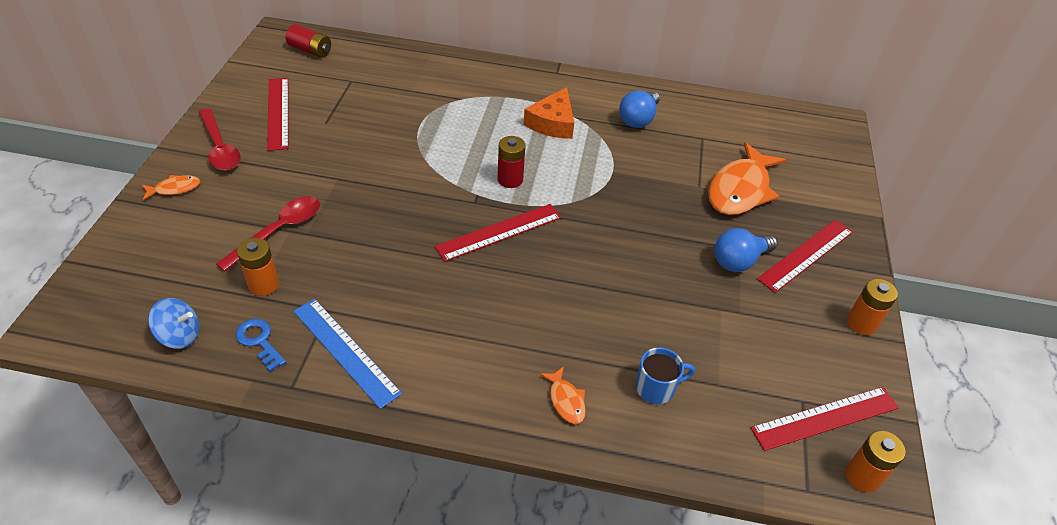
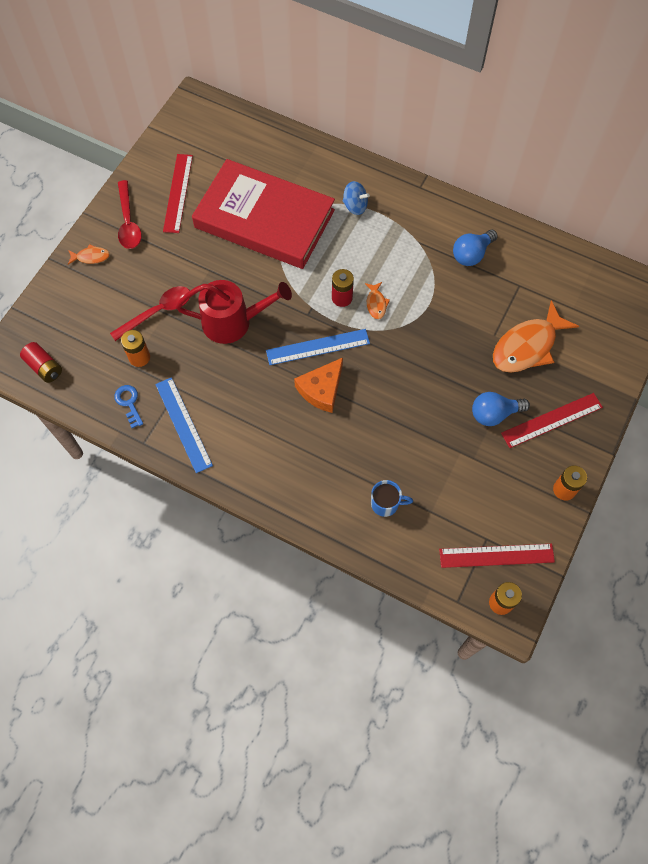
camera: 20 degrees right, 20 degrees up
blue spinning top [148,298,199,349] -> blue spinning top moved to [343,181,370,215]
red battery [286,24,331,58] -> red battery moved to [20,342,62,383]
red ruler [434,204,562,262] -> blue ruler [266,329,370,365]
orange cheese [524,87,574,139] -> orange cheese moved to [294,358,343,413]
orange fish [540,366,586,424] -> orange fish moved to [365,282,390,319]
none -> red watering can [176,280,292,344]
none -> red book [192,159,335,269]

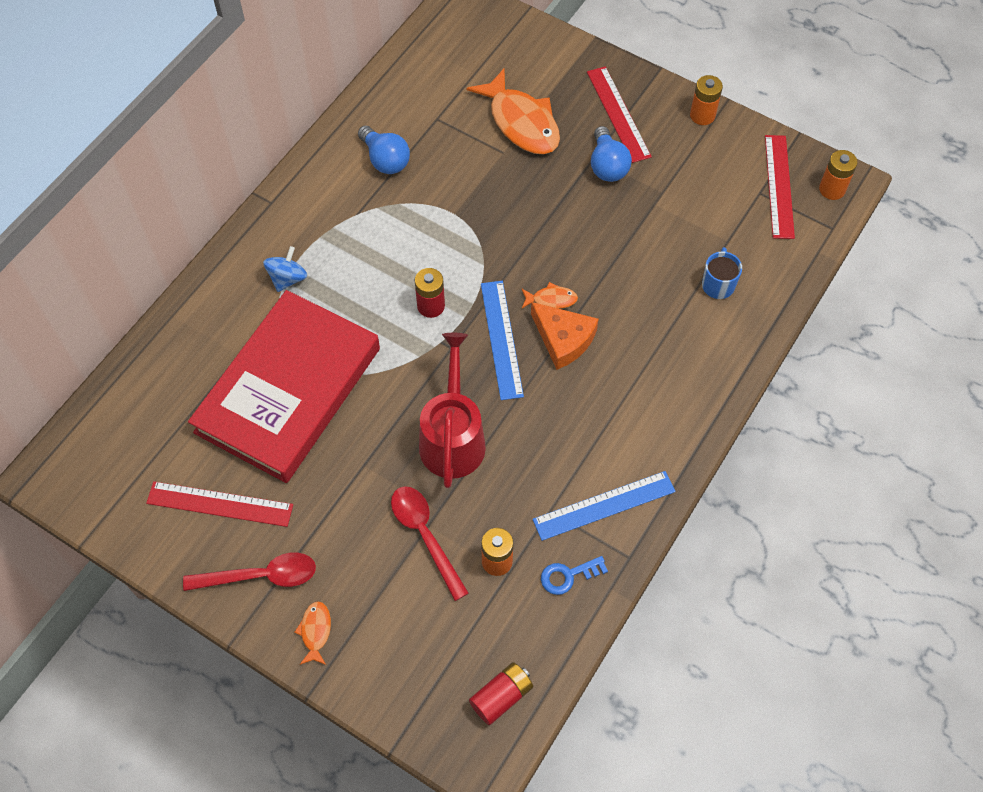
camera: 85 degrees left, 5 degrees down
orange fish [365,282,390,319] -> orange fish moved to [521,282,578,309]

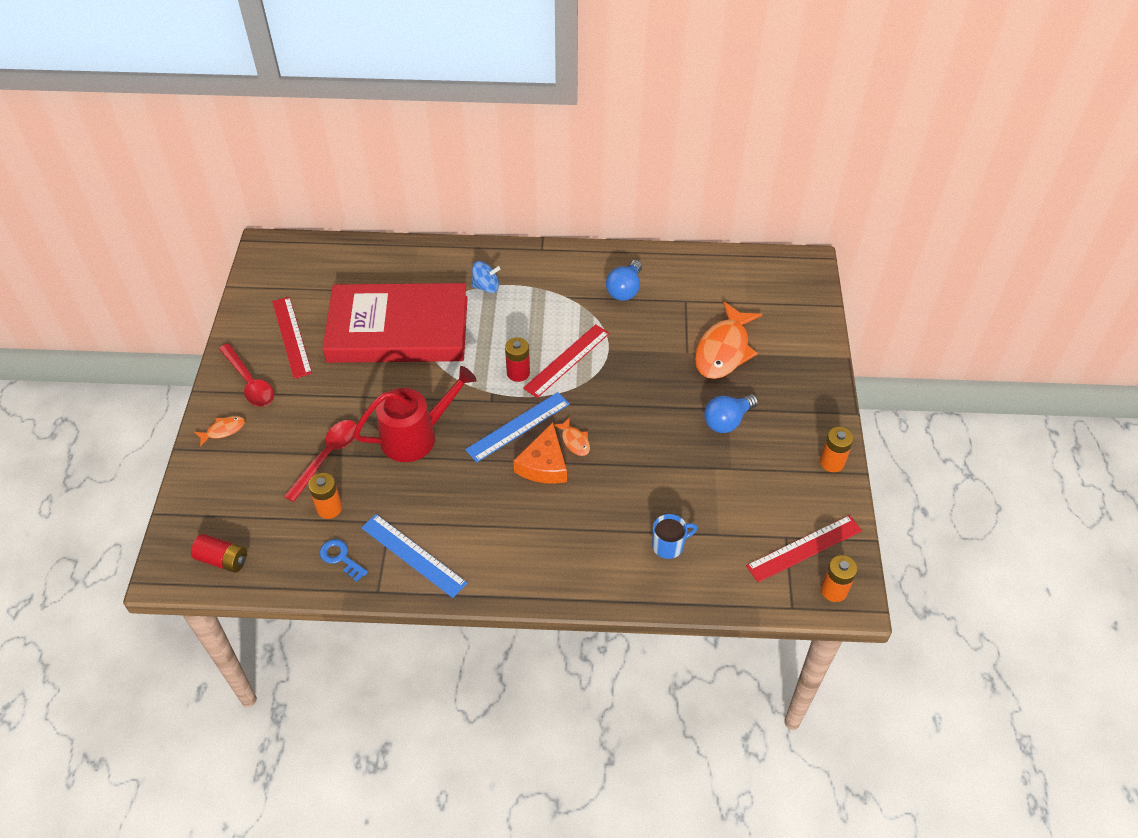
camera: 60 degrees right, 10 degrees down
red ruler [587,66,652,163] -> red ruler moved to [523,324,610,398]

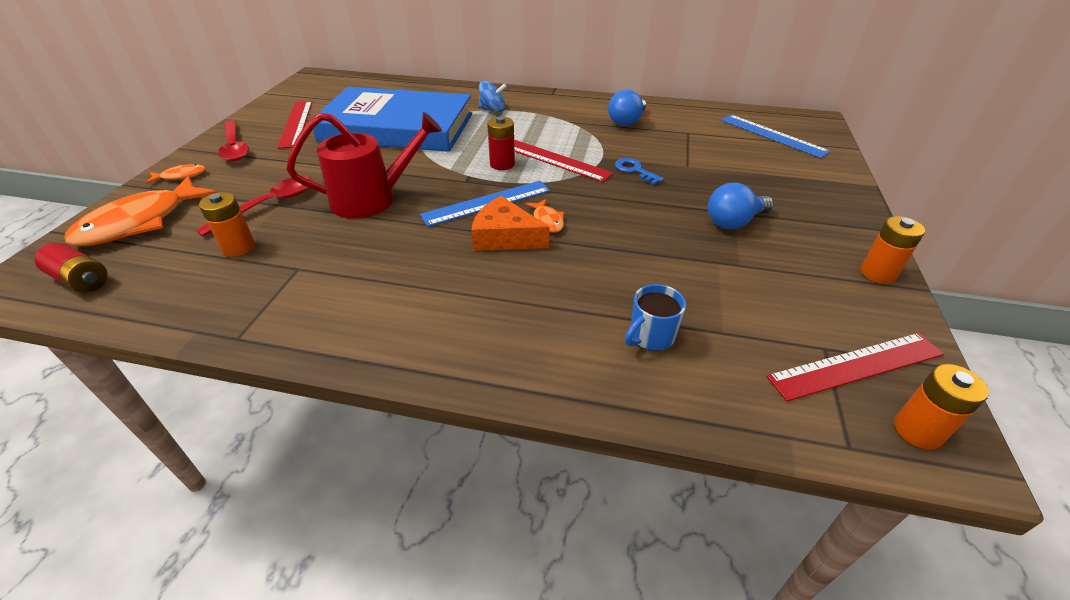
camera: 10 degrees right, 10 degrees down
blue key [320,539,368,582] -> blue key moved to [615,158,664,185]
red book [322,283,468,363] -> blue book [313,87,472,152]
blue ruler [361,514,467,598] -> blue ruler moved to [721,115,831,158]
orange cheese [513,422,567,484] -> orange cheese turned 90 degrees clockwise [471,196,550,251]
red ruler [523,324,610,398] -> red ruler turned 75 degrees clockwise [514,140,613,182]
blue mug [652,514,697,559] -> blue mug turned 150 degrees clockwise [625,284,686,351]
orange fish [695,301,762,379] -> orange fish moved to [64,176,217,246]

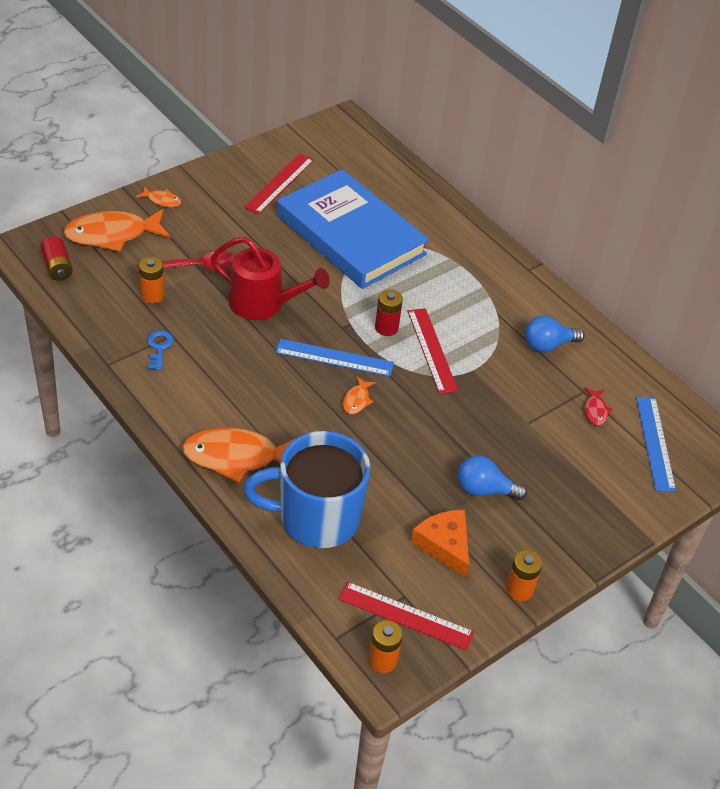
camera: 35 degrees right, 5 degrees up
red spoon [218,120,249,161] -> none
orange cheese [471,196,550,251] -> orange cheese moved to [411,510,469,578]
blue spinning top [479,81,507,112] -> none
blue key [615,158,664,185] -> blue key moved to [147,330,174,370]
blue mug [625,284,686,351] -> blue mug [243,431,370,548], size x2.44
none -> orange fish [182,428,295,483]
none -> red fish [584,387,612,426]

